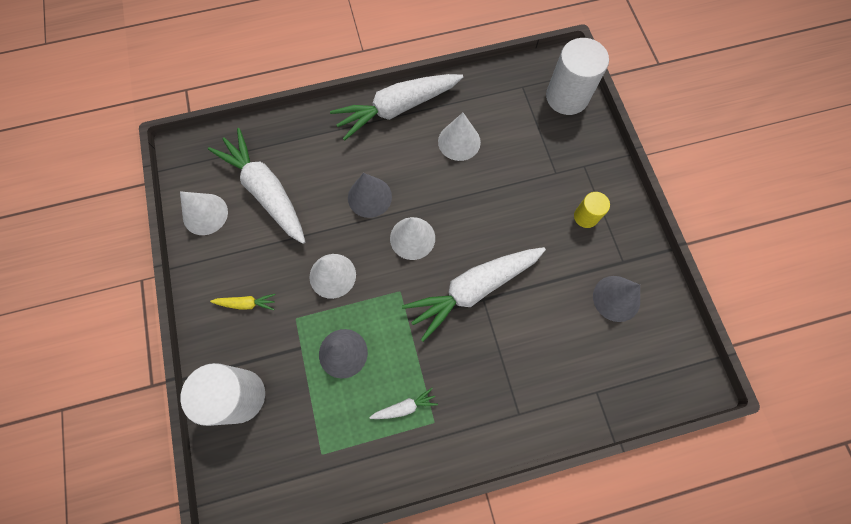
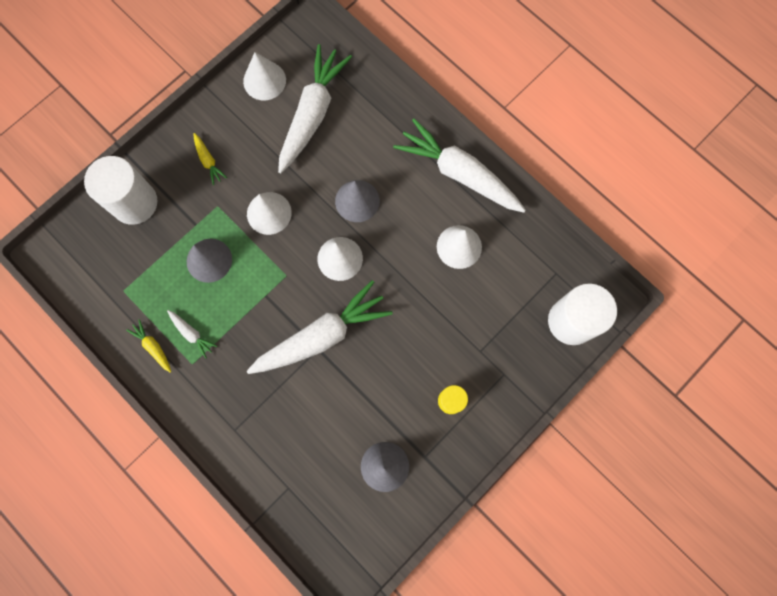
camera: 60 degrees right, 5 degrees up
white carrot [402,247,546,342] -> white carrot turned 120 degrees clockwise [247,280,393,374]
none -> yellow carrot [126,319,171,373]

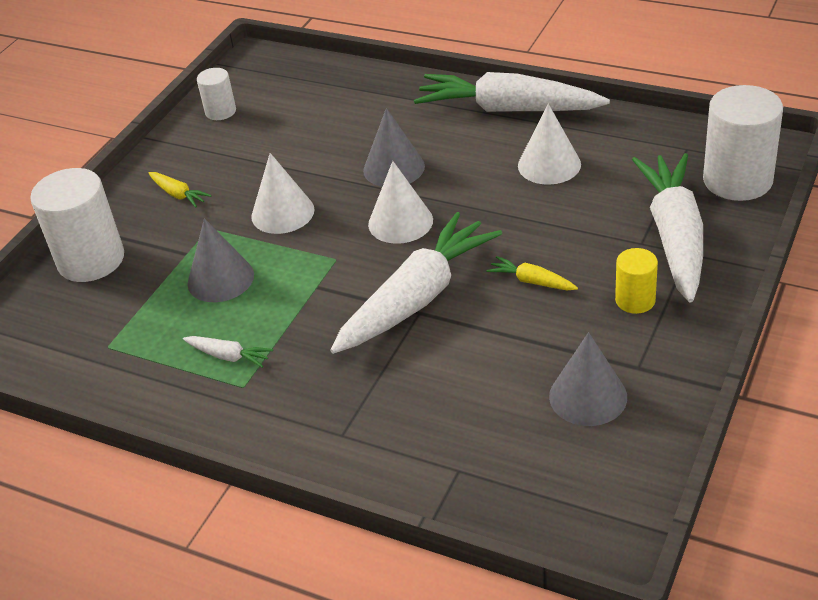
camera: 15 degrees left, 35 degrees down
yellow carrot [126,319,171,373] -> yellow carrot moved to [486,256,578,290]
white cone [243,52,286,100] -> white cylinder [197,68,236,120]
white carrot [278,44,352,173] -> white carrot moved to [632,153,703,302]

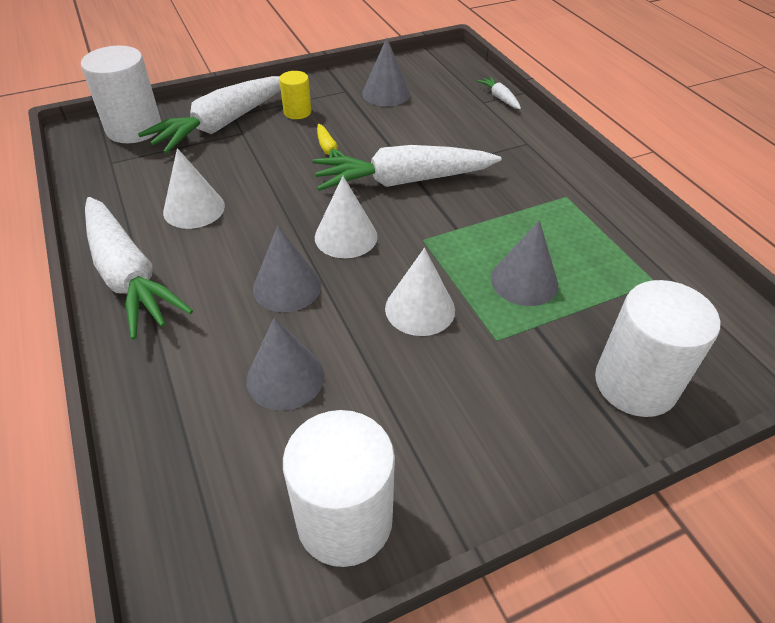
camera: 145 degrees left, 5 degrees up
yellow carrot [149,172,212,207] -> none
white carrot [183,336,273,368] -> white carrot moved to [476,76,521,109]
white cylinder [197,68,236,120] -> white cylinder [283,410,395,567], size x1.89
none -> grey cone [247,318,324,410]

